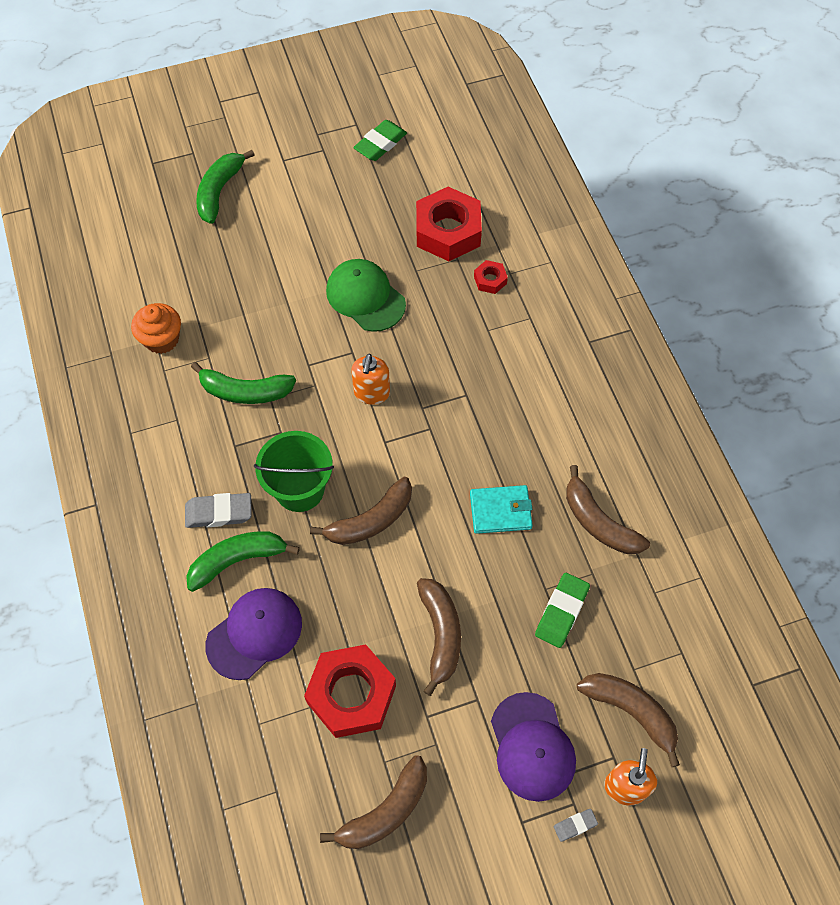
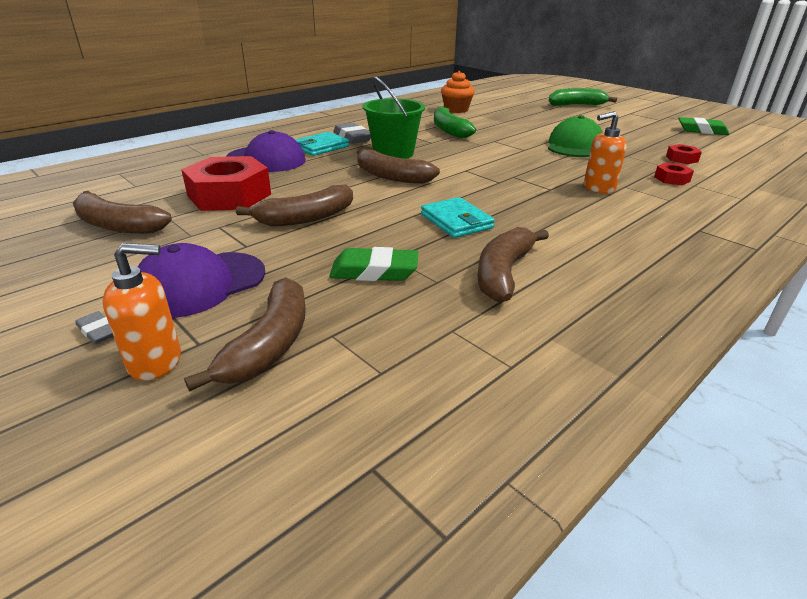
camera: 65 degrees right, 30 degrees down
green banana [186,531,300,592] -> turquoise wallet [295,132,349,156]
orange soap dispenser [351,354,390,405] -> orange soap dispenser moved to [584,111,627,194]
red nut [416,187,482,261] -> red nut [666,144,702,164], size x0.45

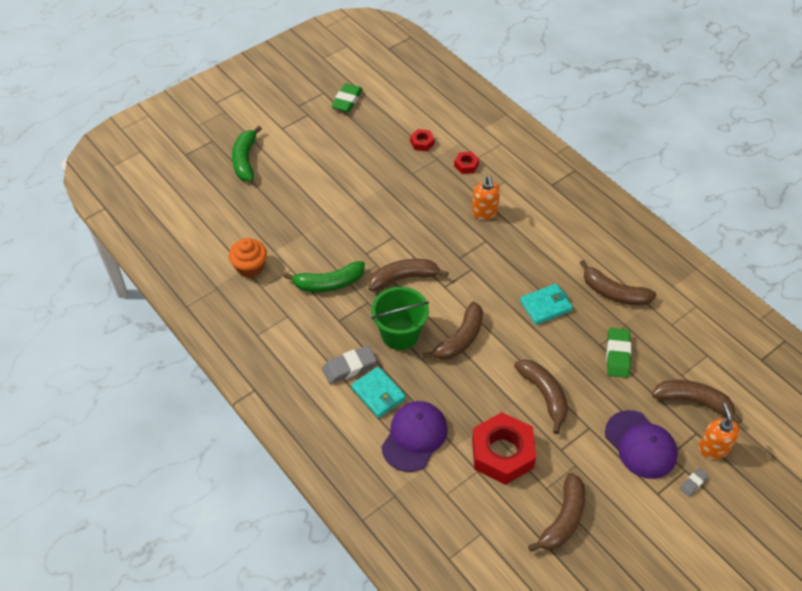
camera: 85 degrees left, 20 degrees up
green cap [548,115,603,157] -> none
none -> brown banana [369,259,449,291]

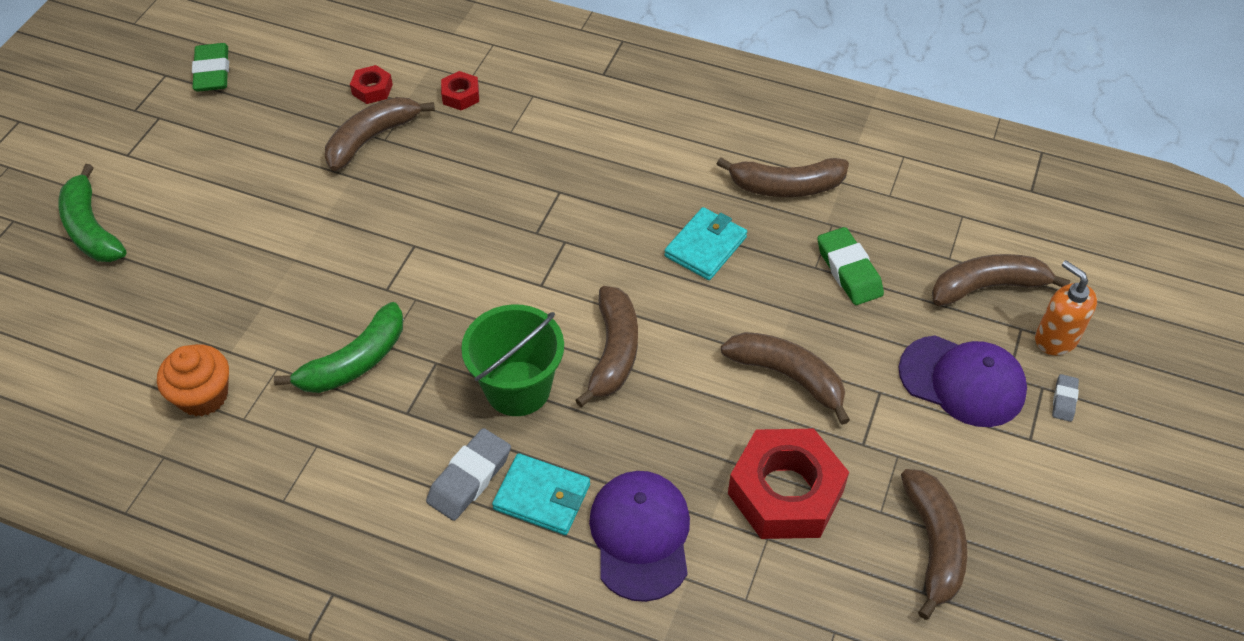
camera: 30 degrees left, 0 degrees up
brown banana [369,259,449,291] -> brown banana moved to [325,97,435,171]
orange soap dispenser [472,176,500,220] -> none

